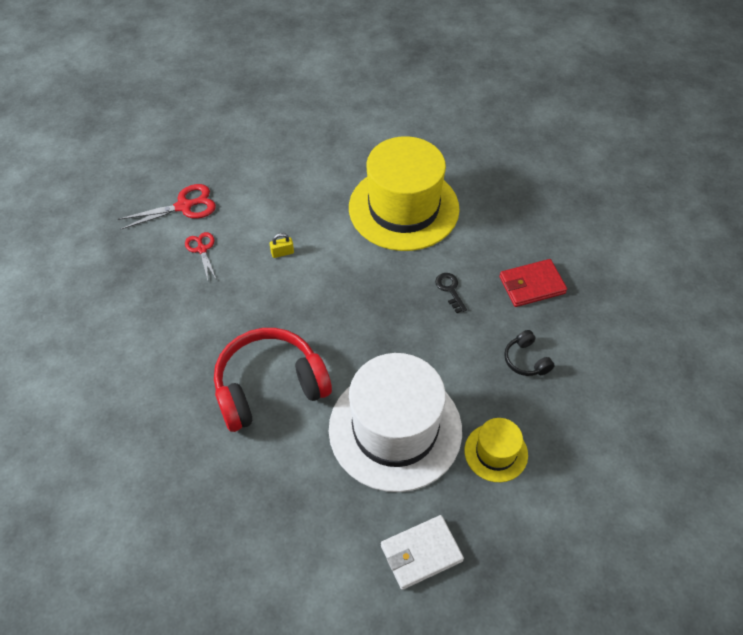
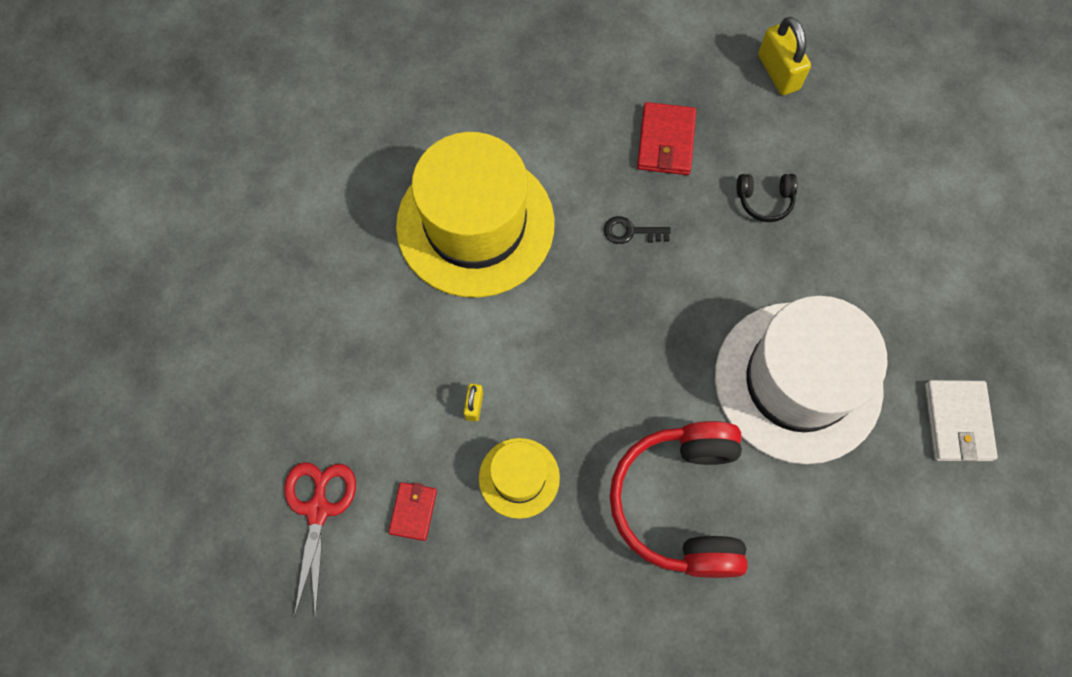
camera: 65 degrees left, 15 degrees up
red scissors [185,232,216,280] -> red wallet [388,482,437,541]
yellow hat [464,418,528,482] -> yellow hat moved to [479,438,560,519]
none -> yellow padlock [758,17,811,95]

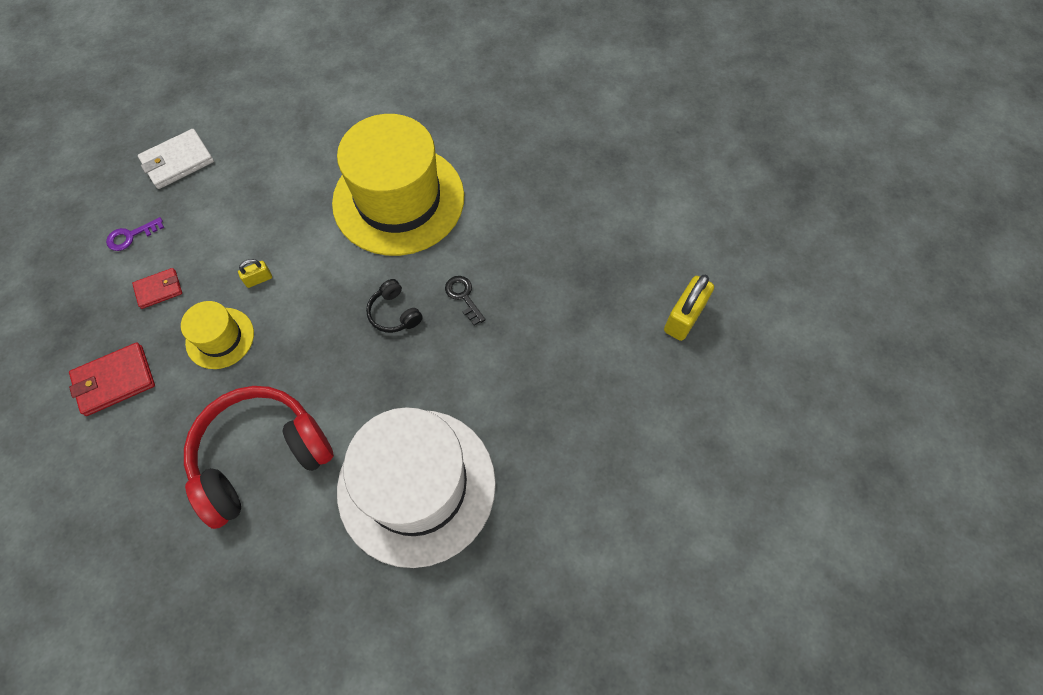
camera: 55 degrees right, 5 degrees down
red scissors [284,462,356,618] -> purple key [106,217,164,251]
red wallet [637,102,696,175] -> red wallet moved to [69,342,155,416]
black headphones [737,174,798,222] -> black headphones moved to [366,279,423,333]
white wallet [925,380,998,461] -> white wallet moved to [138,129,214,189]

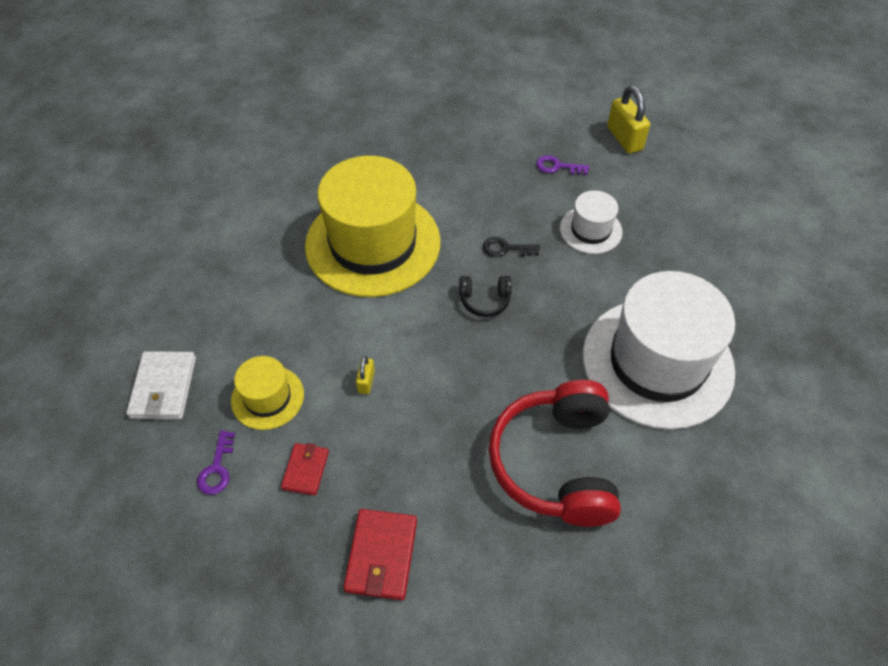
camera: 55 degrees left, 10 degrees down
yellow hat [181,301,254,369] -> yellow hat moved to [231,356,304,430]
none -> purple key [536,155,589,175]
none -> white hat [560,190,623,254]

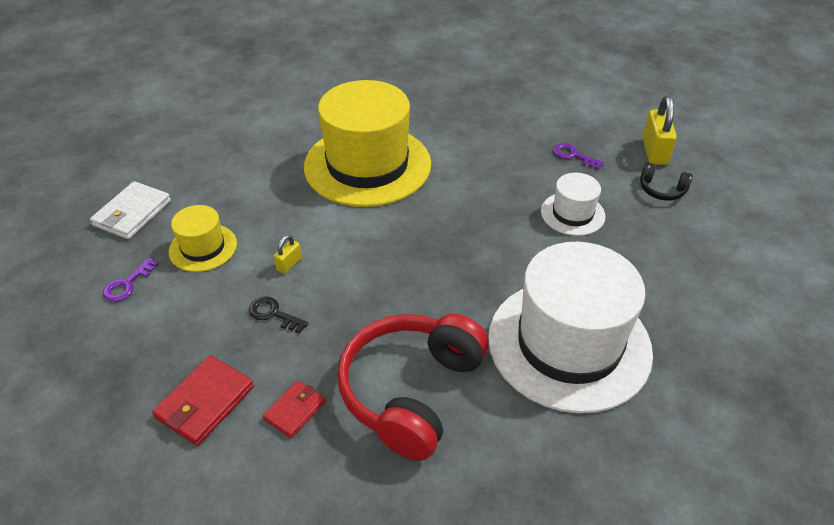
camera: 25 degrees right, 10 degrees down
red wallet [281,443,329,495] -> red wallet moved to [263,380,325,438]
black headphones [459,276,512,317] -> black headphones moved to [640,162,693,201]
black key [483,237,540,257] -> black key moved to [249,296,309,333]

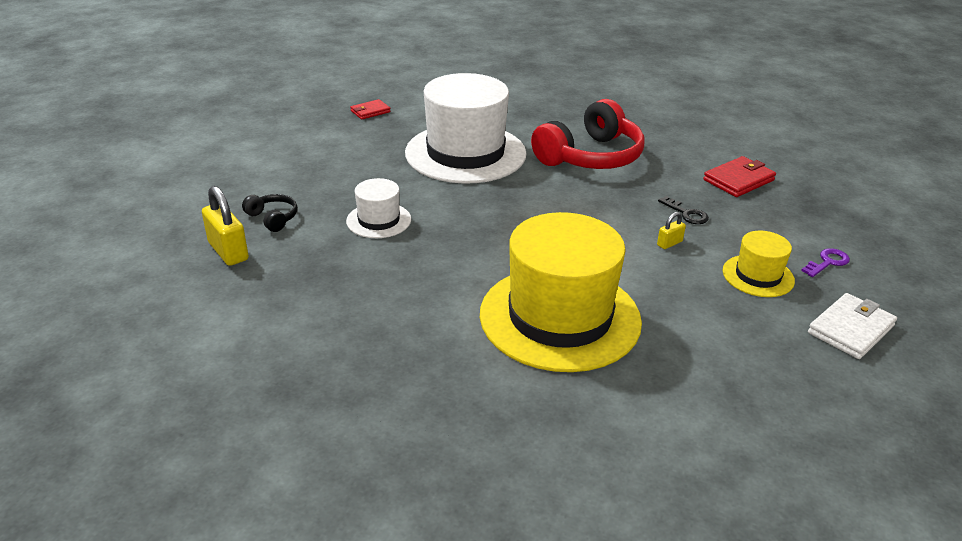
camera: 160 degrees left, 10 degrees down
red wallet [263,380,325,438] -> red wallet moved to [350,99,391,120]
purple key [553,143,604,169] -> none
yellow padlock [642,96,677,165] -> yellow padlock turned 60 degrees counterclockwise [202,186,249,266]

